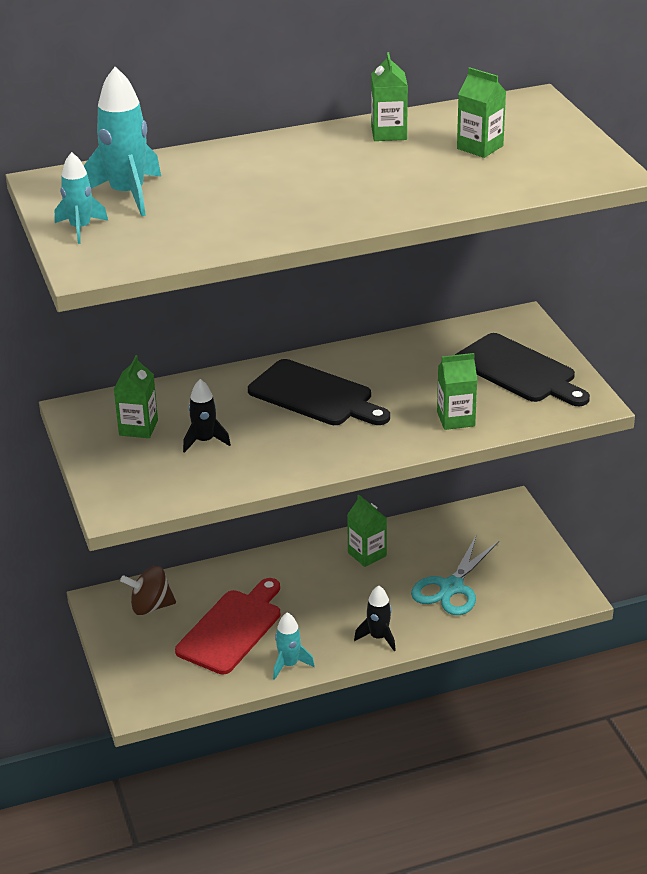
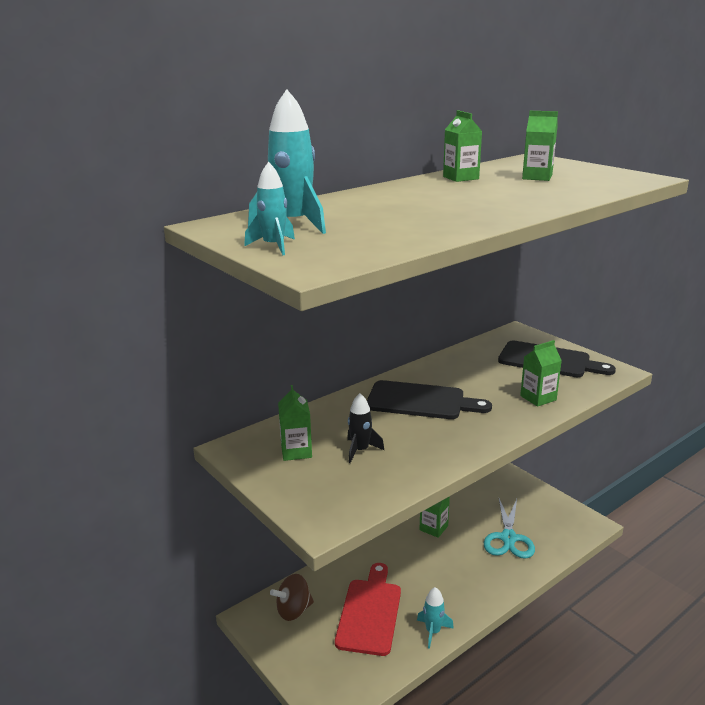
camera: 20 degrees left, 10 degrees down
black rocket [354,585,396,651] -> none

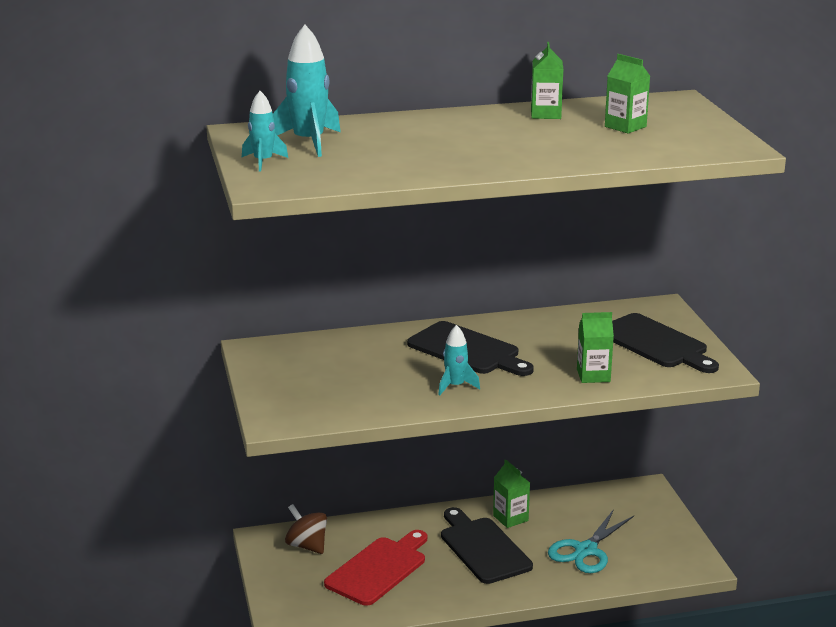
camera: 25 degrees right, 0 degrees up
brown spinning top [270,574,314,621] -> brown spinning top turned 45 degrees clockwise [285,504,327,554]
green carton [278,385,312,461] -> none
black rocket [347,393,385,463] -> none
turquoise rocket [417,587,454,649] -> turquoise rocket moved to [438,325,480,396]
none -> black cutting board [441,507,533,584]

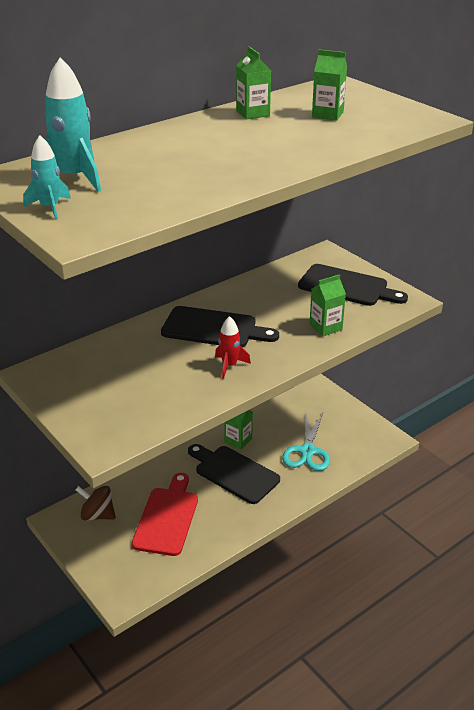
camera: 25 degrees left, 10 degrees up
turquoise rocket [438,325,480,396] -> red rocket [215,316,251,379]

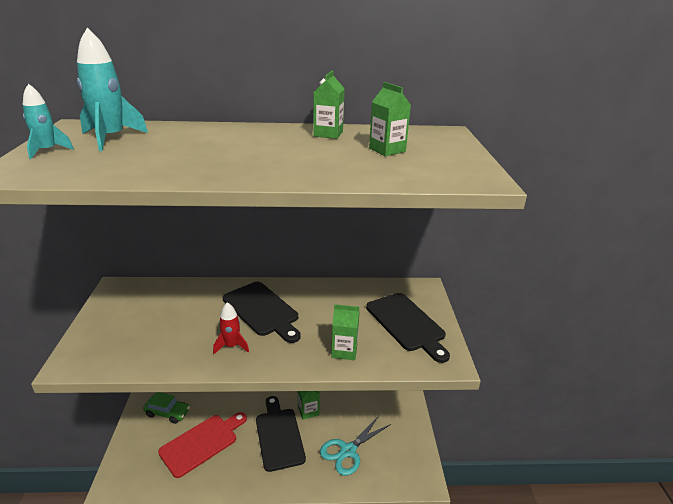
camera: 35 degrees right, 5 degrees down
brown spinning top [76,486,116,521] -> green car [143,392,190,424]

